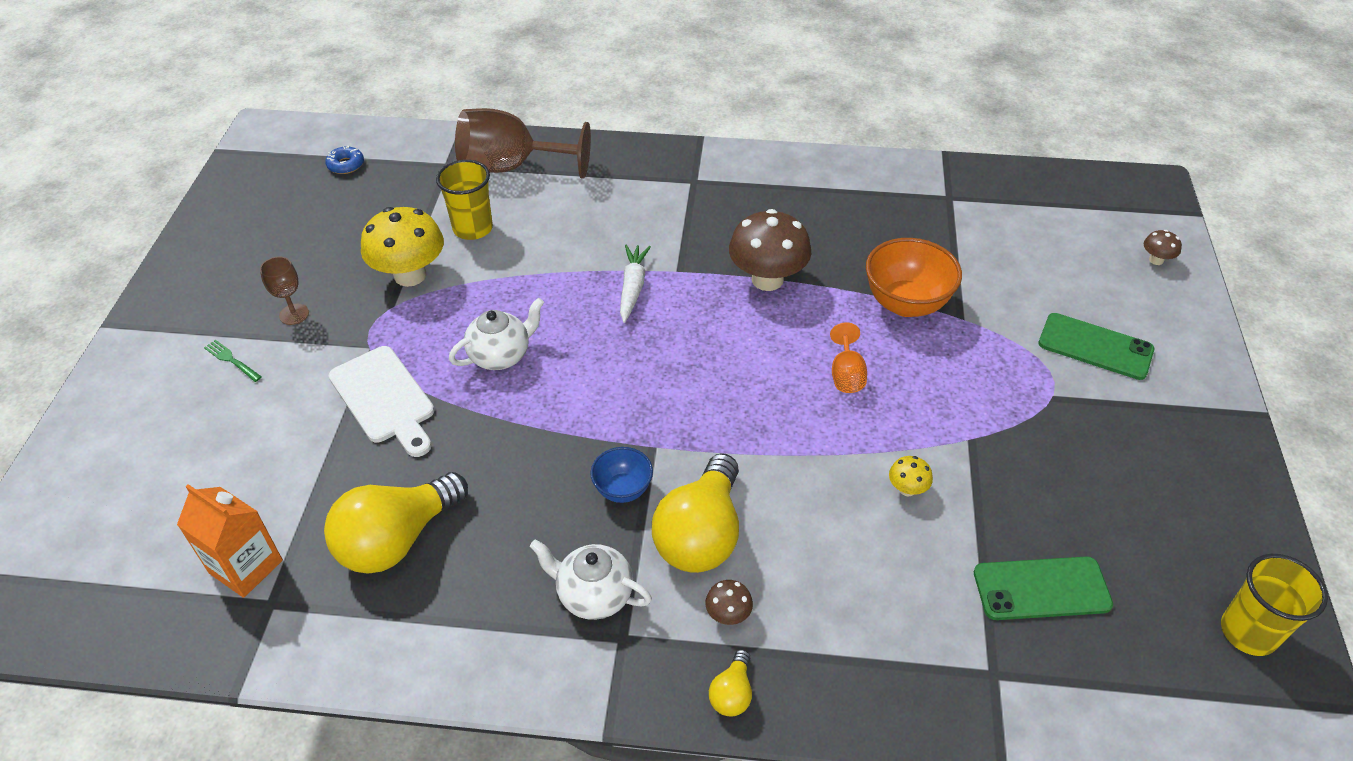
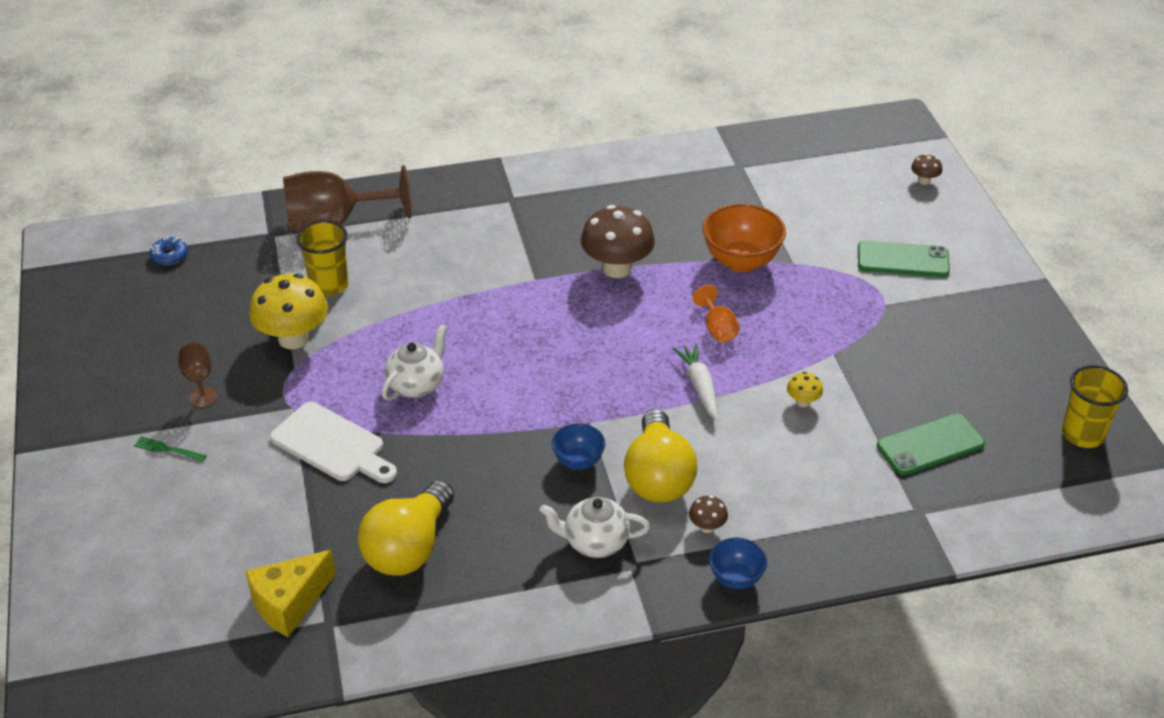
camera: 20 degrees left, 5 degrees down
orange carton [177,484,283,598] -> yellow cheese [245,550,336,637]
white carrot [620,245,651,323] -> white carrot moved to [673,343,718,420]
yellow light bulb [709,649,752,717] -> blue bowl [709,538,767,589]

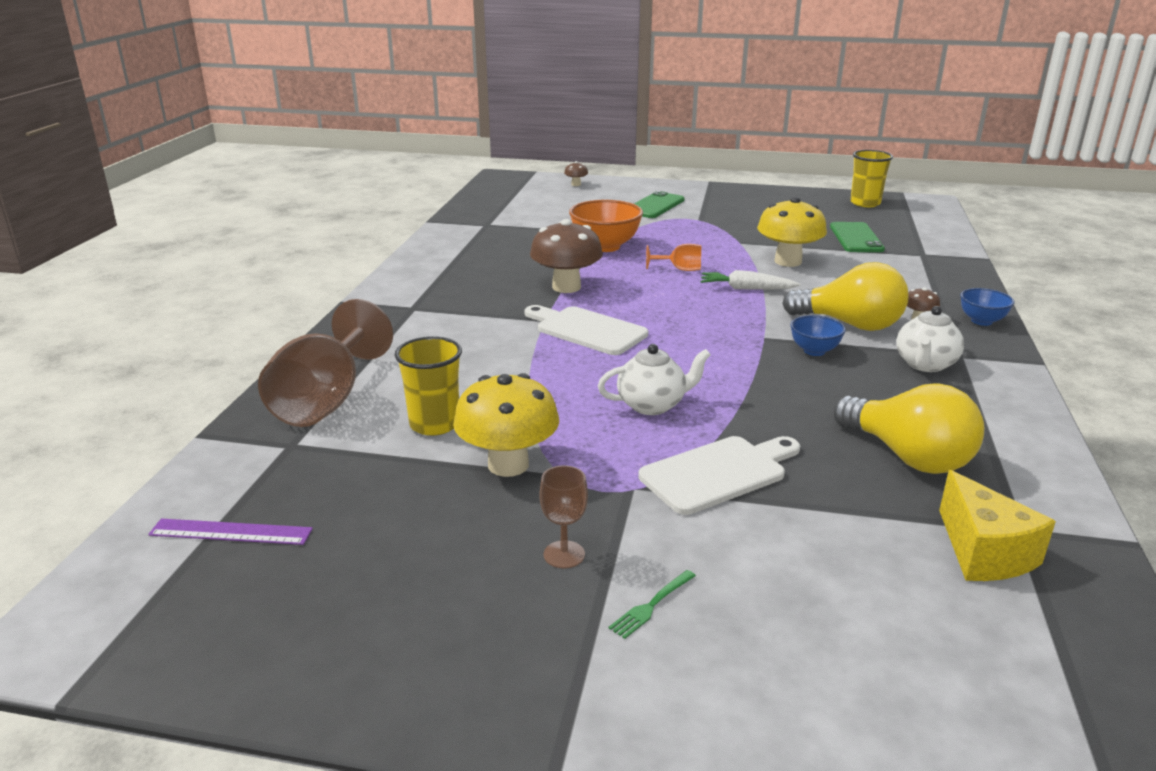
camera: 65 degrees left, 15 degrees down
blue donut [149,236,188,265] -> purple ruler [148,518,313,545]
white teapot [382,324,448,400] -> white teapot turned 105 degrees clockwise [598,344,711,415]
yellow mushroom [787,372,823,407] -> yellow mushroom [757,197,827,267], size x2.23
none -> white cutting board [524,305,648,355]

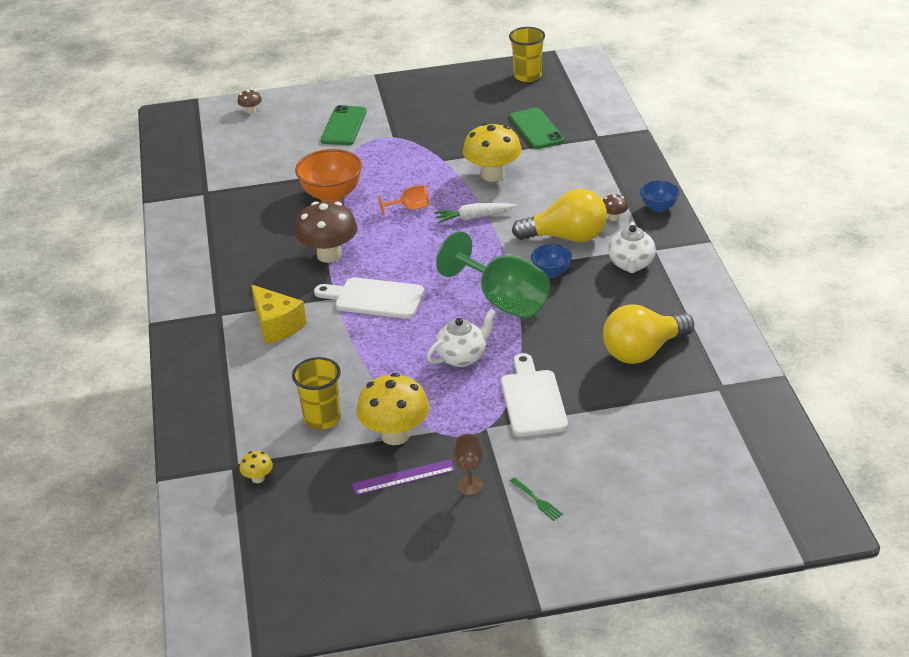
camera: 20 degrees left, 10 degrees up
purple ruler [148,518,313,545] -> purple ruler moved to [352,459,455,495]
brown goblet [258,299,393,427] -> none
green fork [609,570,696,639] -> green fork turned 60 degrees counterclockwise [510,477,563,521]
white cutting board [638,436,800,515] -> white cutting board turned 45 degrees counterclockwise [501,353,568,437]
yellow light bulb [833,383,984,474] -> yellow light bulb turned 120 degrees clockwise [603,304,694,364]
yellow cheese [939,470,1056,581] -> yellow cheese moved to [251,285,307,345]
none -> yellow mushroom [239,451,273,483]
none -> green goblet [436,231,550,319]

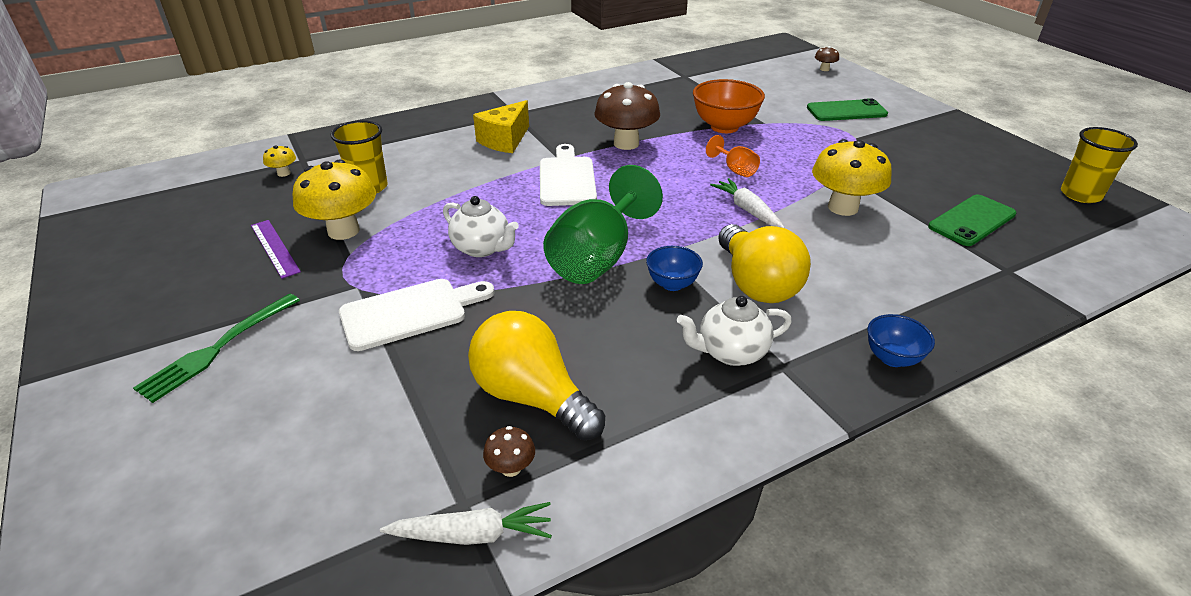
camera: 70 degrees right, 0 degrees up
brown goblet [453,434,484,495] -> none
green fork [510,477,563,521] -> green fork [133,293,300,403], size x1.95
brown mushroom [603,193,628,221] -> brown mushroom moved to [483,426,535,477]
none -> white carrot [380,502,552,545]

